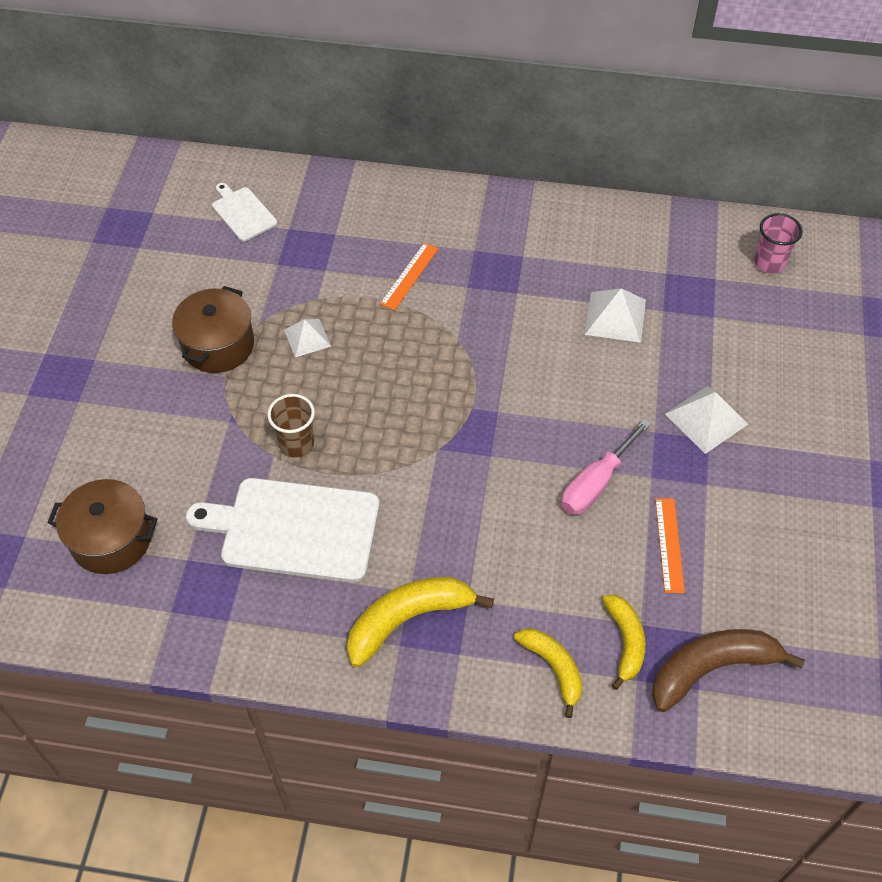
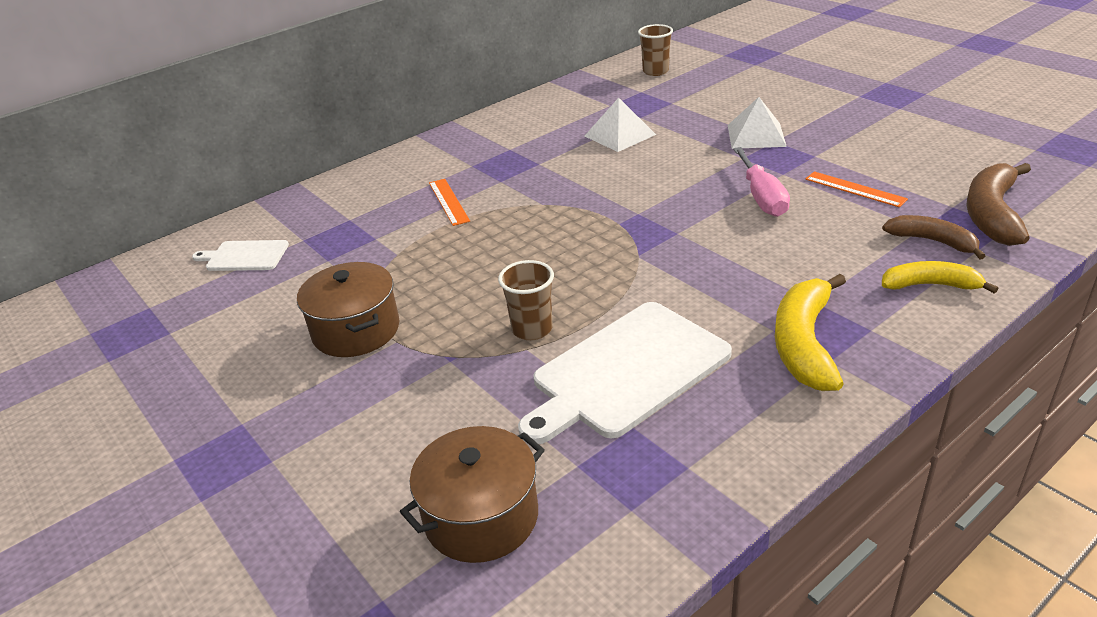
camera: 45 degrees left, 20 degrees down
white pyramid [284,319,331,357] -> none
yellow banana [602,595,645,690] -> brown banana [882,215,985,259]
pink cup [754,213,803,274] -> brown cup [638,24,673,76]

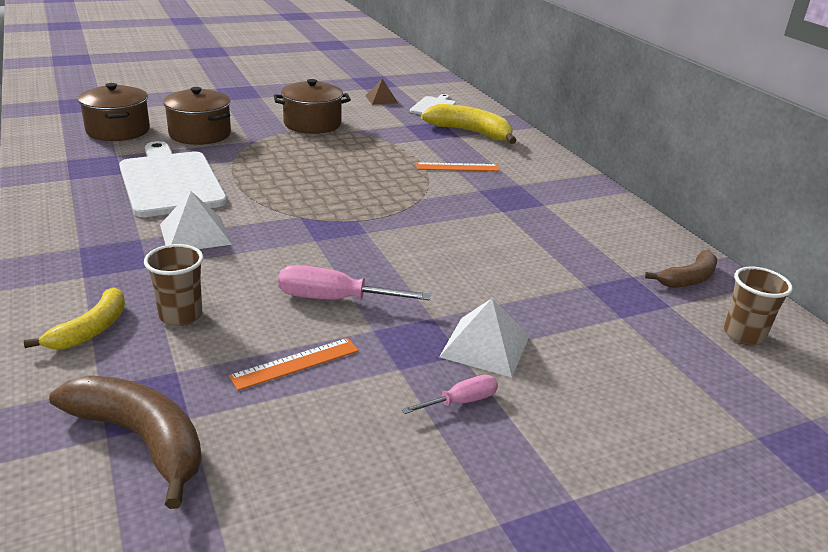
camera: 100 degrees right, 5 degrees down
brown cup [498,260,554,341] -> brown cup moved to [144,244,203,326]
white pyramid [585,98,656,152] -> white pyramid moved to [160,191,232,249]
yellow banana [775,274,846,391] -> yellow banana moved to [421,104,517,144]
brown banana [882,215,985,259] -> brown banana moved to [645,250,717,288]
none -> brown pot [163,87,231,145]
none -> brown pyramid [365,79,398,105]
none -> pink screwdriver [401,375,498,414]

